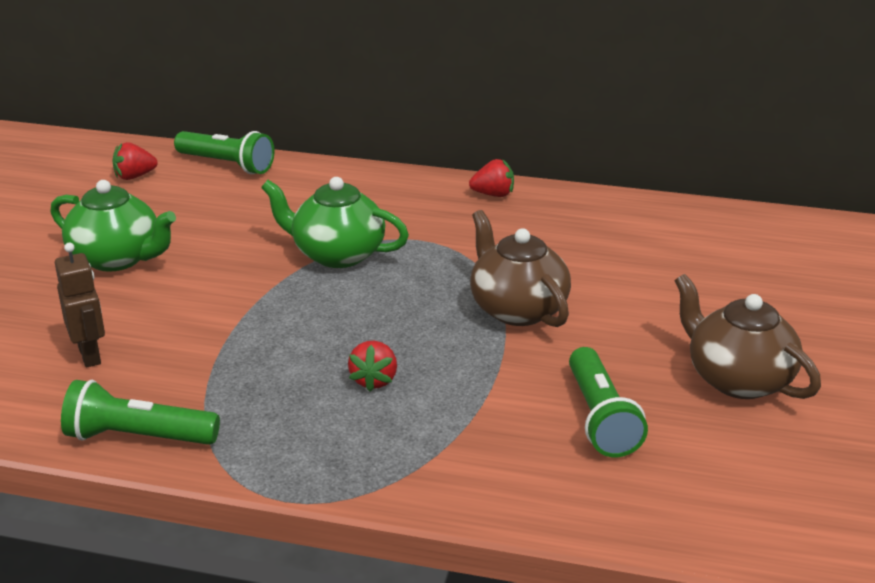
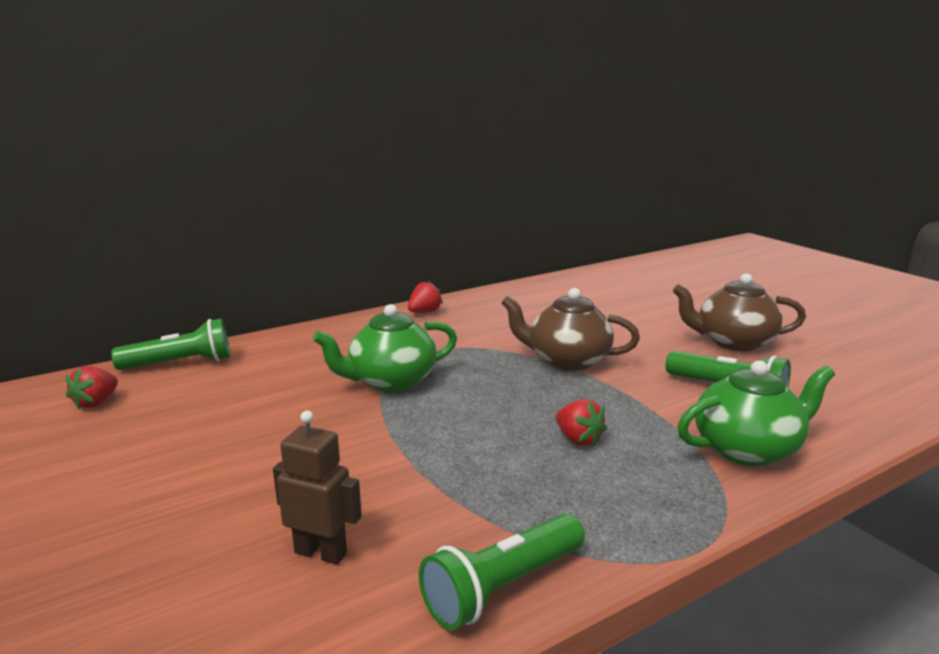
camera: 45 degrees left, 10 degrees down
green teapot [50,180,176,272] -> green teapot moved to [677,361,835,466]

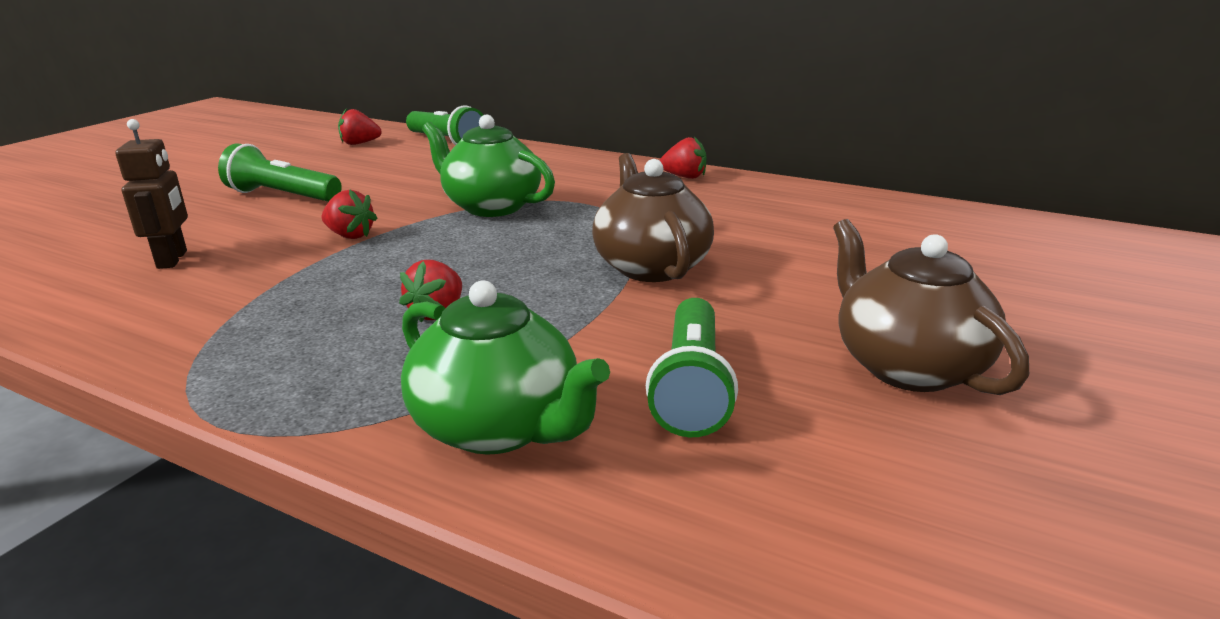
camera: 60 degrees right, 5 degrees up
green flashlight [419,514,585,630] -> green flashlight moved to [218,143,342,202]
none -> red strawberry [322,189,378,239]

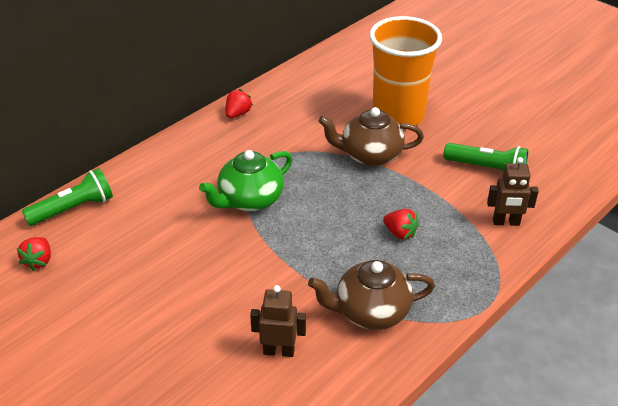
camera: 75 degrees left, 15 degrees up
green flashlight [218,143,342,202] -> none
red strawberry [322,189,378,239] -> none
green teapot [401,280,610,455] -> brown robot [487,157,539,226]
brown teapot [833,219,1029,395] -> brown teapot moved to [308,260,435,330]
none -> orange cup [369,16,442,126]

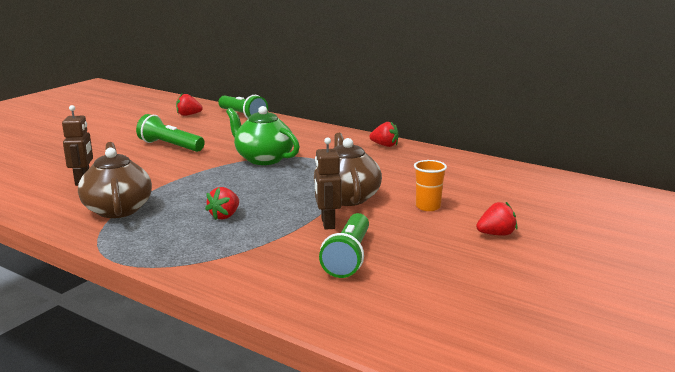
camera: 80 degrees right, 20 degrees down
orange cup [369,16,442,126] -> orange cup [414,160,447,211], size x0.40
brown robot [487,157,539,226] -> brown robot moved to [315,137,341,230]
none -> green flashlight [136,114,205,152]
none -> red strawberry [476,202,518,235]

